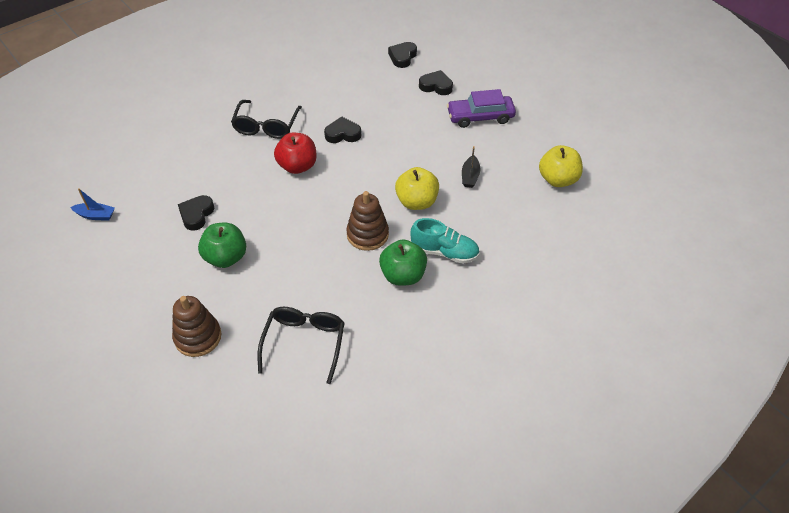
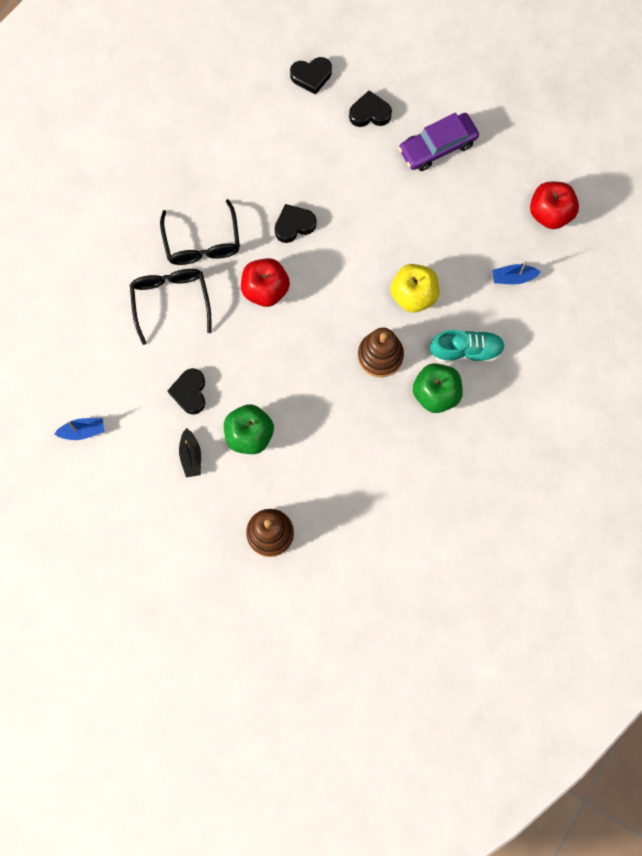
camera: 20 degrees left, 25 degrees up
black glasses [257,307,345,384] -> black glasses moved to [130,269,211,345]
black heart [388,42,417,68] -> black heart turned 105 degrees counterclockwise [290,57,332,94]
black boat [462,146,480,188] -> black boat moved to [179,428,201,477]
yellow apple [539,145,583,187] -> red apple [530,182,579,229]
none -> blue boat [492,261,541,284]

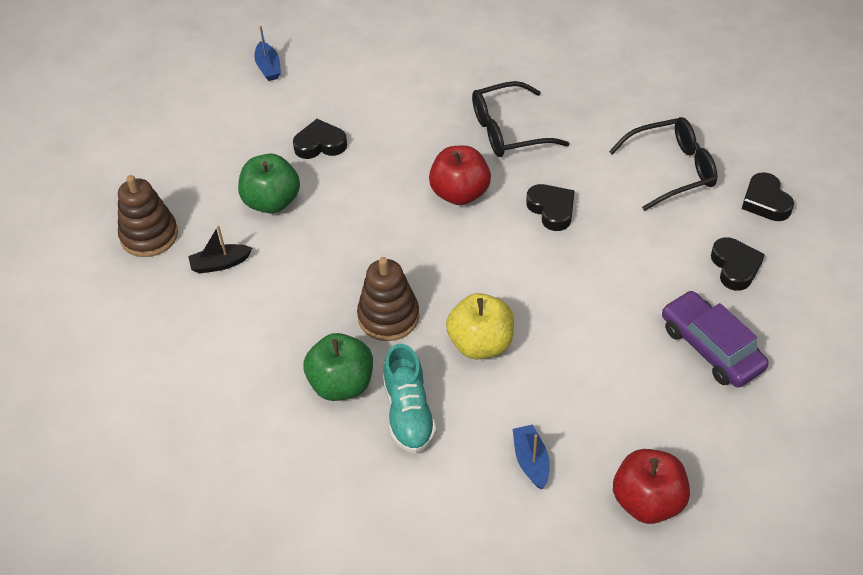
camera: 85 degrees right, 25 degrees down
black glasses [130,269,211,345] -> black glasses moved to [609,117,717,211]
black boat [179,428,201,477] -> black boat moved to [188,225,252,274]

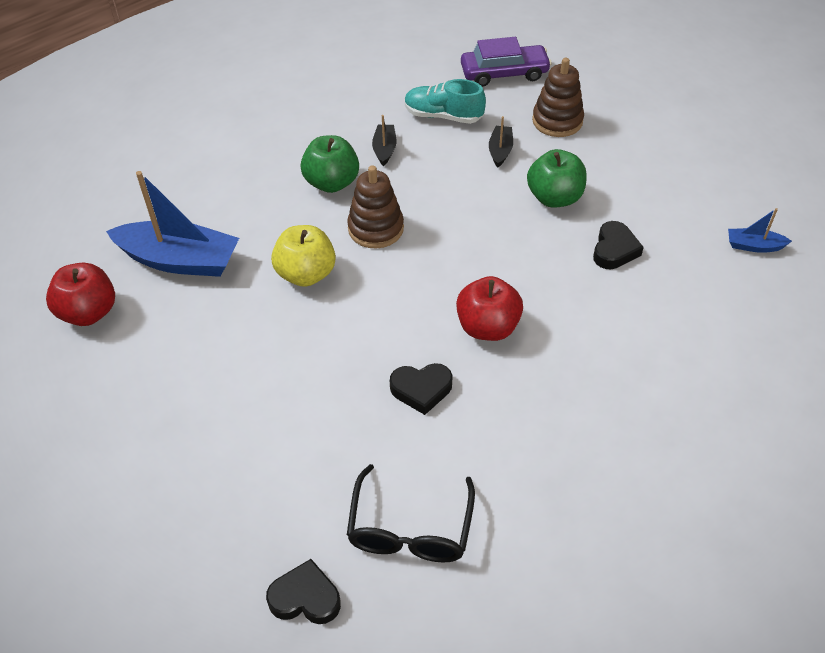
camera: 115 degrees right, 0 degrees up
turquoise shoe [383,344,437,453] -> turquoise shoe moved to [405,79,486,124]
black glasses [472,81,570,157] -> none
blue boat [513,425,550,489] -> blue boat [106,171,239,277], size x2.16
purple car [662,290,769,387] -> purple car moved to [461,37,552,87]
black heart [711,237,765,291] -> none
none -> black boat [372,115,396,166]

